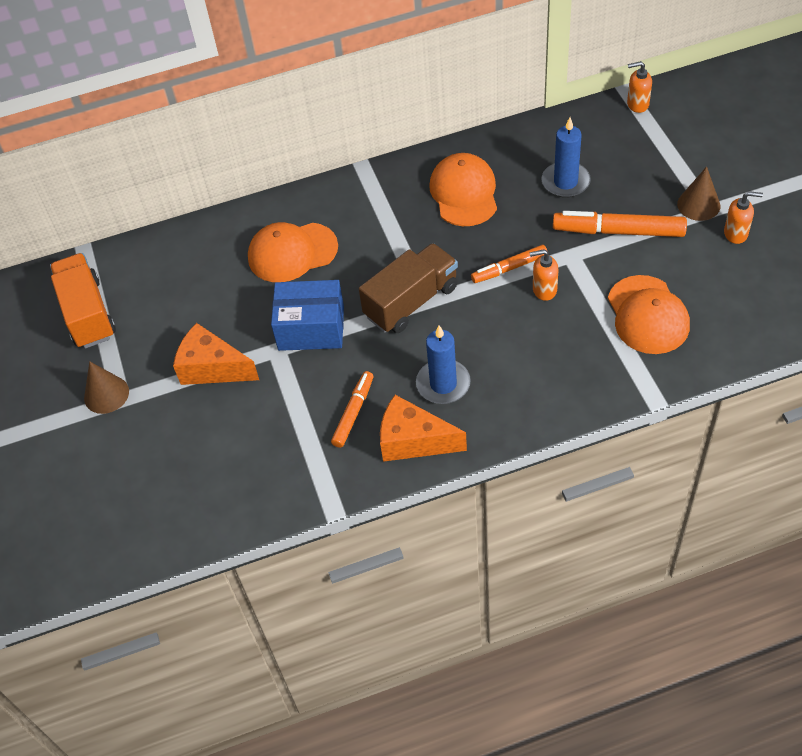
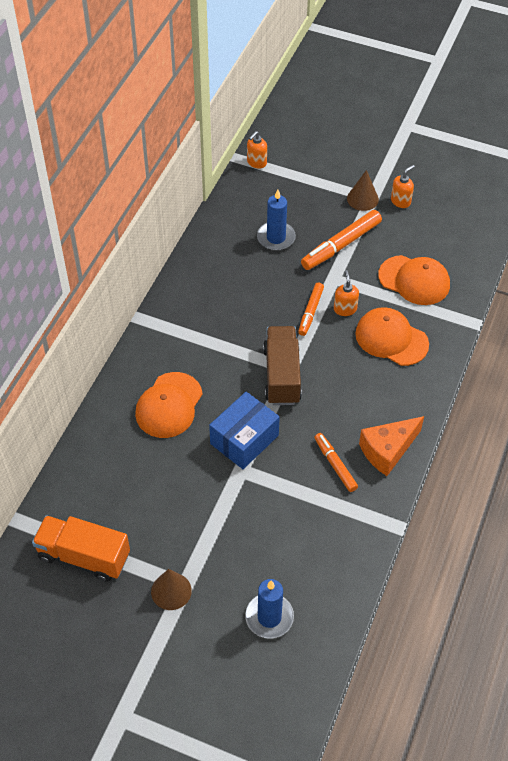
camera: 55 degrees left, 0 degrees up
orange cheese [173,323,259,385] -> none
blue candle [416,325,471,404] -> blue candle moved to [245,579,294,638]
orange cap [430,153,497,226] -> orange cap moved to [355,307,429,366]
orange soap dispenser [529,249,559,301] -> orange soap dispenser turned 135 degrees clockwise [334,270,359,316]

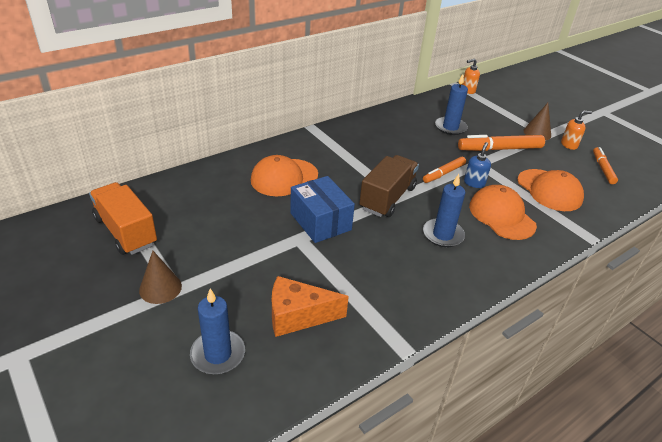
camera: 30 degrees right, 15 degrees down
blue box [209,392,280,469] -> blue box turned 75 degrees clockwise [290,176,355,243]
orange marker [314,433,358,492] -> orange marker moved to [593,147,618,184]
orange soap dispenser [334,270,359,316] -> blue soap dispenser [464,142,491,188]
orange cheese [359,416,424,476] -> orange cheese moved to [272,276,349,337]
none -> blue candle [423,174,466,247]

